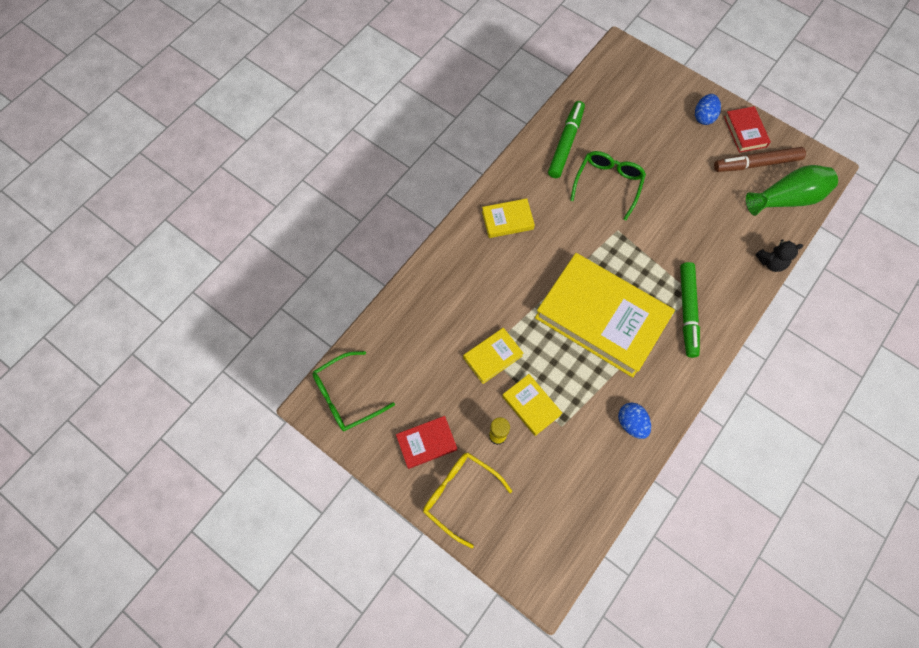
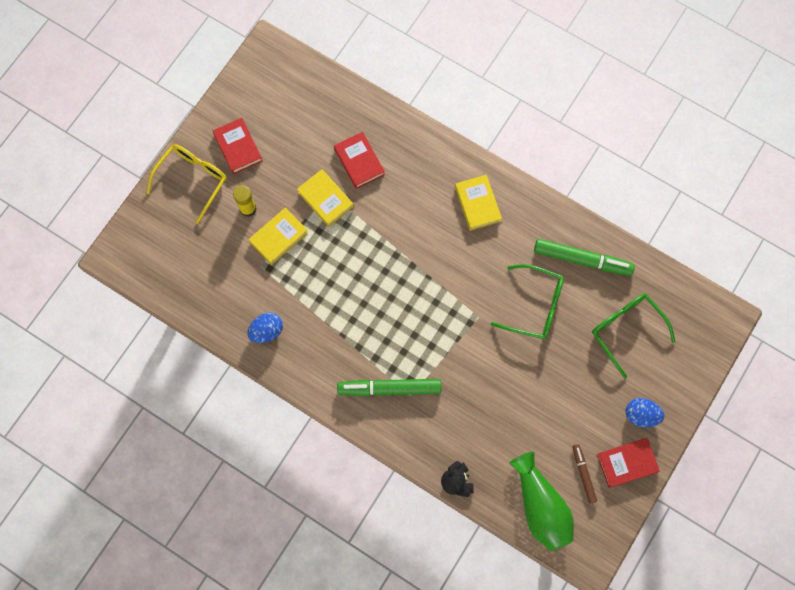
camera: 85 degrees right, 5 degrees up
green glasses [312,351,395,431] -> green glasses moved to [592,294,675,378]
yellow book [535,253,675,378] -> none
brown marker [714,147,806,172] -> brown marker [572,444,597,504], size x0.56
none -> red book [334,132,385,189]

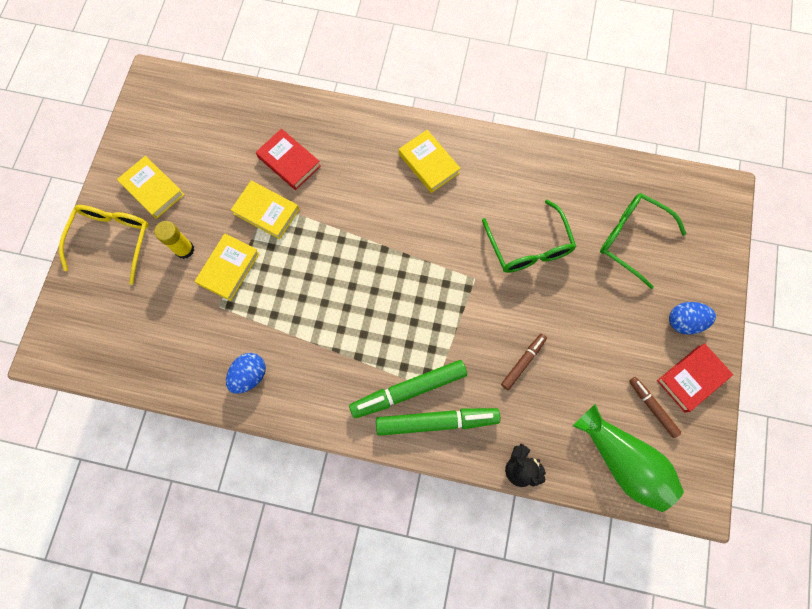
camera: 20 degrees left, 0 degrees up
red book [213,118,263,174] -> yellow book [117,156,184,219]
green glasses [490,264,564,340] -> green glasses turned 75 degrees clockwise [482,200,576,273]
green marker [534,239,635,276] -> green marker moved to [376,408,501,436]
none -> brown marker [501,334,547,390]

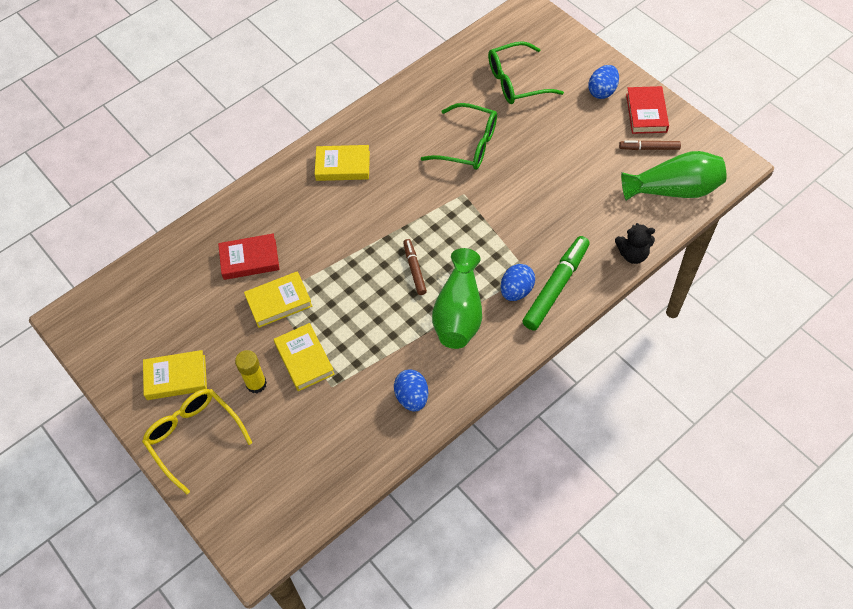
camera: 50 degrees left, 15 degrees down
green marker [349,360,467,418] -> blue egg [501,264,535,301]
brown marker [501,334,547,390] -> brown marker moved to [403,239,427,295]
none -> green vase [432,248,482,349]

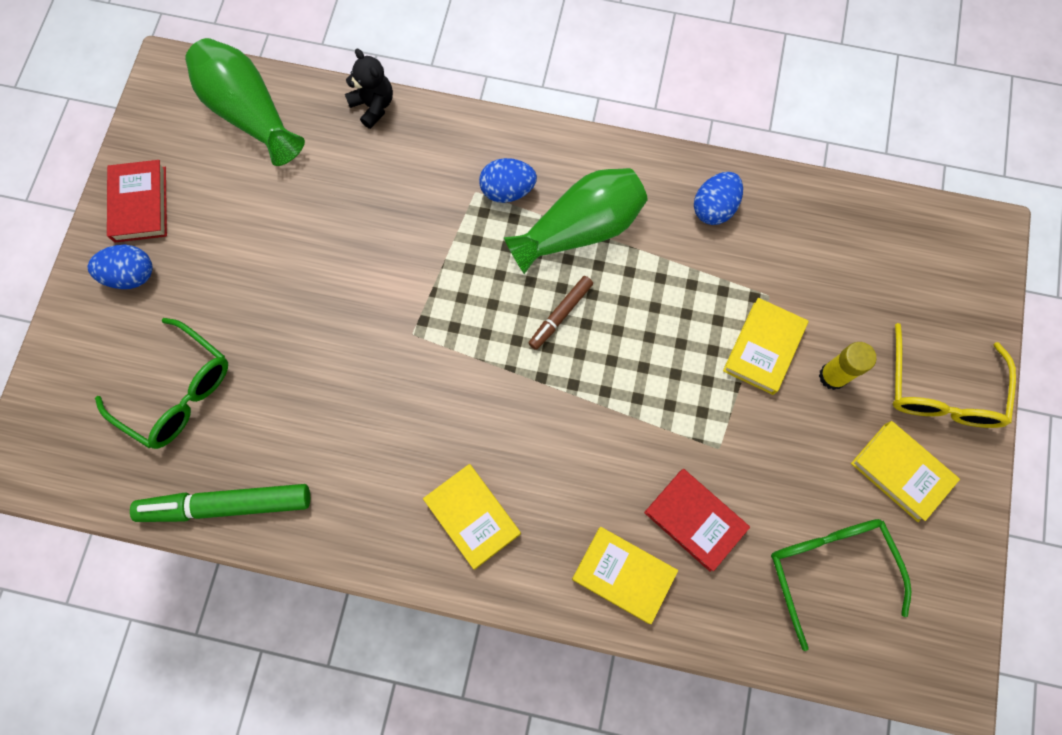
camera: 130 degrees left, 15 degrees up
yellow book [244,271,312,328] -> yellow book moved to [572,527,678,624]
green glasses [421,103,497,170] -> green glasses moved to [771,519,911,651]
green marker [522,236,590,331] -> green marker moved to [130,484,310,522]
brown marker [619,140,681,150] -> none
red book [626,86,669,134] -> red book turned 60 degrees counterclockwise [107,160,167,243]

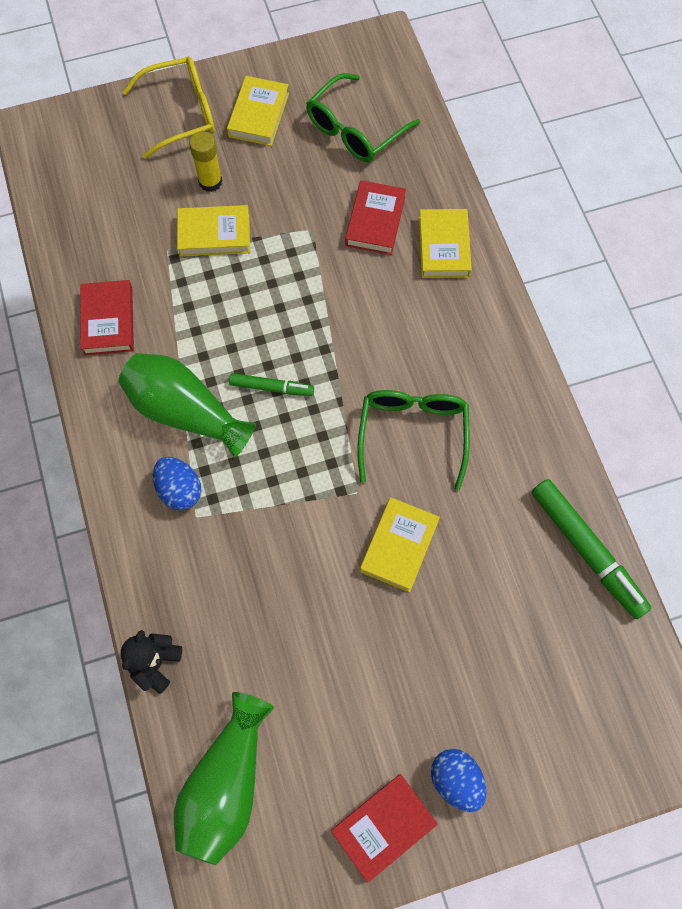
camera: 120 degrees left, 5 degrees down
green glasses [95,318,228,449] -> green glasses moved to [358,390,470,490]
yellow book [423,464,521,570] -> yellow book moved to [360,497,440,593]
brown marker [528,276,593,350] -> green marker [229,373,314,396]
blue egg [694,172,743,225] -> red book [80,280,134,355]

